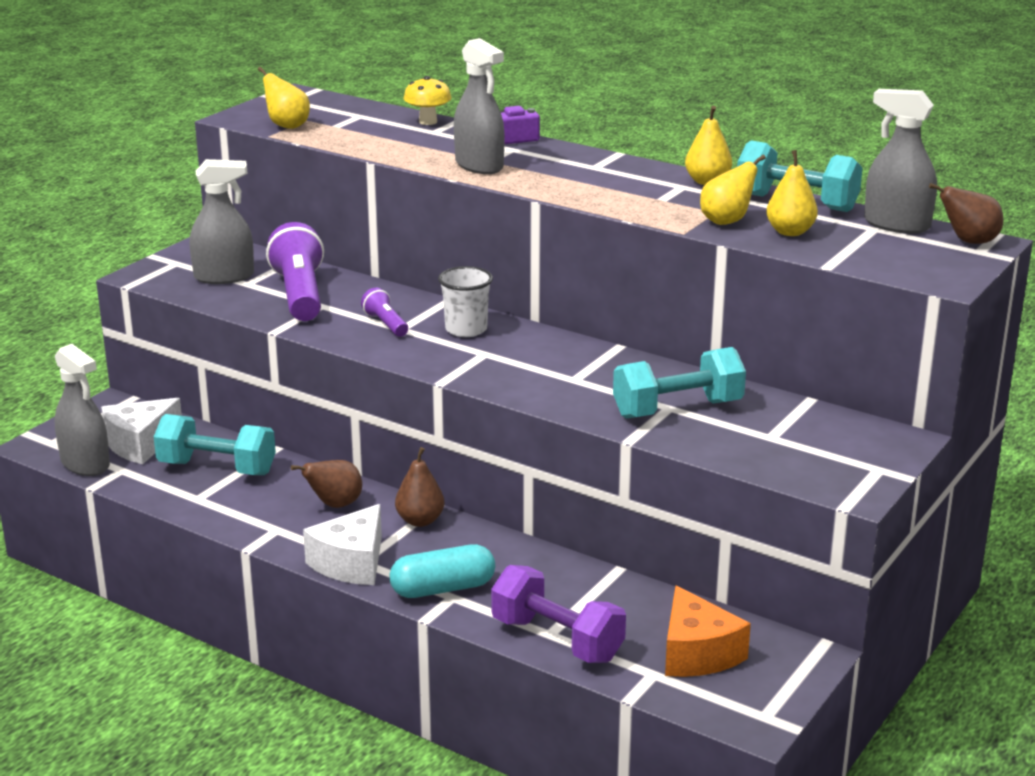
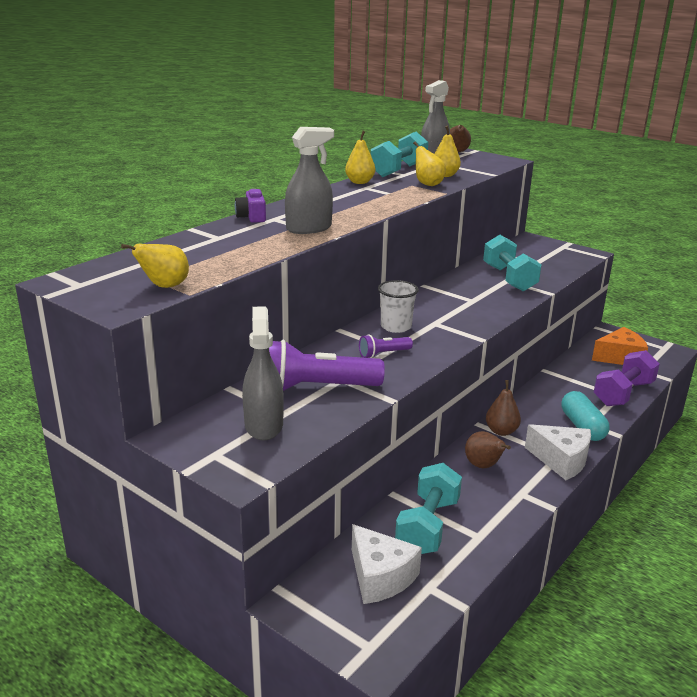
camera: 85 degrees left, 0 degrees up
grey spray bottle [55,344,110,476] -> none
yellow mushroom [404,76,452,125] -> none

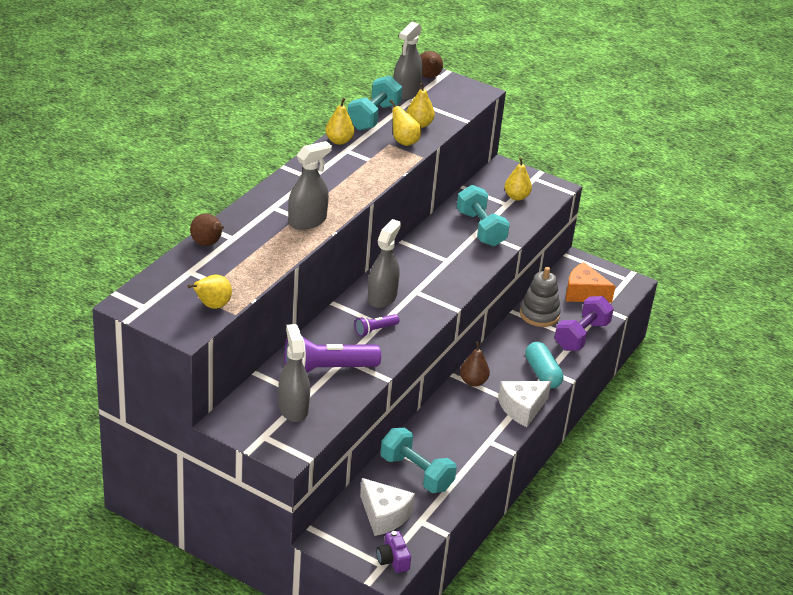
camera: 10 degrees left, 10 degrees up
purple camera [235,188,266,223] -> purple camera moved to [376,531,411,573]
white cup [378,280,419,333] -> grey spray bottle [368,219,401,308]
turquoise dumbbell [395,463,462,554] -> turquoise dumbbell turned 60 degrees counterclockwise [380,428,457,493]
brown pear [465,431,511,468] -> brown pear moved to [190,213,224,246]
white cheese [525,424,591,480] -> white cheese turned 120 degrees clockwise [498,381,551,427]
orange cheese [592,327,648,365] -> orange cheese turned 135 degrees counterclockwise [566,262,616,303]
none -> yellow pear [504,158,532,201]
none -> grey stacking toy [520,267,561,327]

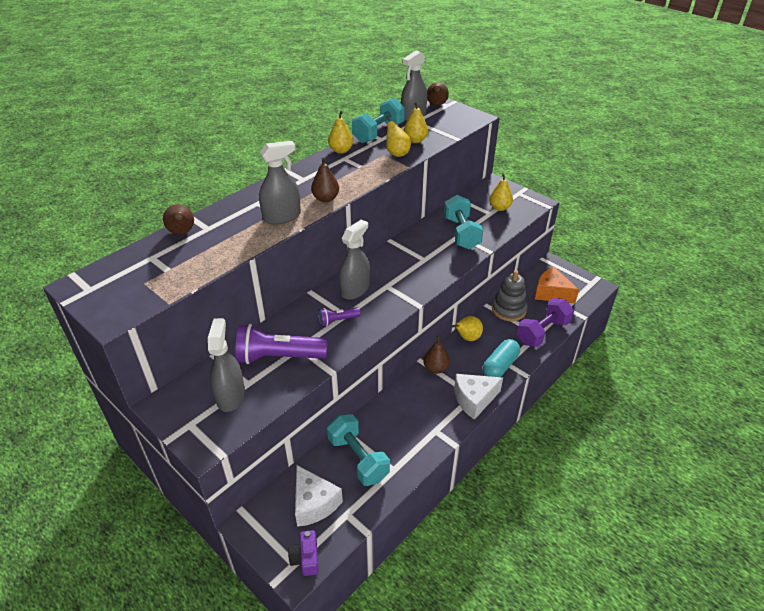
camera: 15 degrees right, 5 degrees up
yellow pear [187,275,232,309] -> yellow pear moved to [452,316,483,341]
turquoise capsule [525,342,564,389] -> turquoise capsule turned 45 degrees clockwise [483,339,520,377]
none -> brown pear [311,158,339,202]

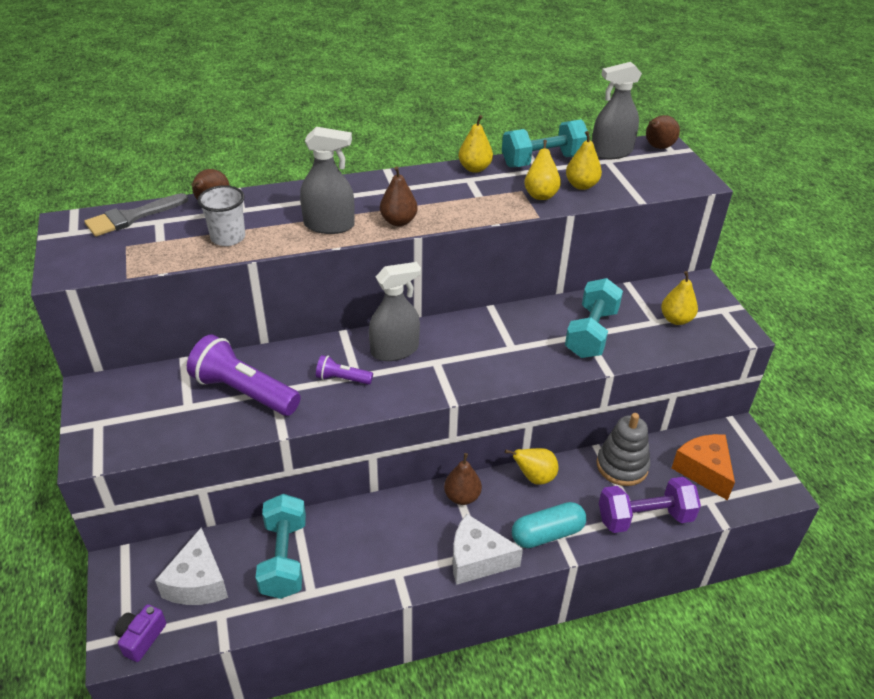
camera: 30 degrees right, 0 degrees up
grey spray bottle [208,318,245,412] -> none
none -> grey brush [84,193,188,237]
none -> white cup [198,185,245,246]

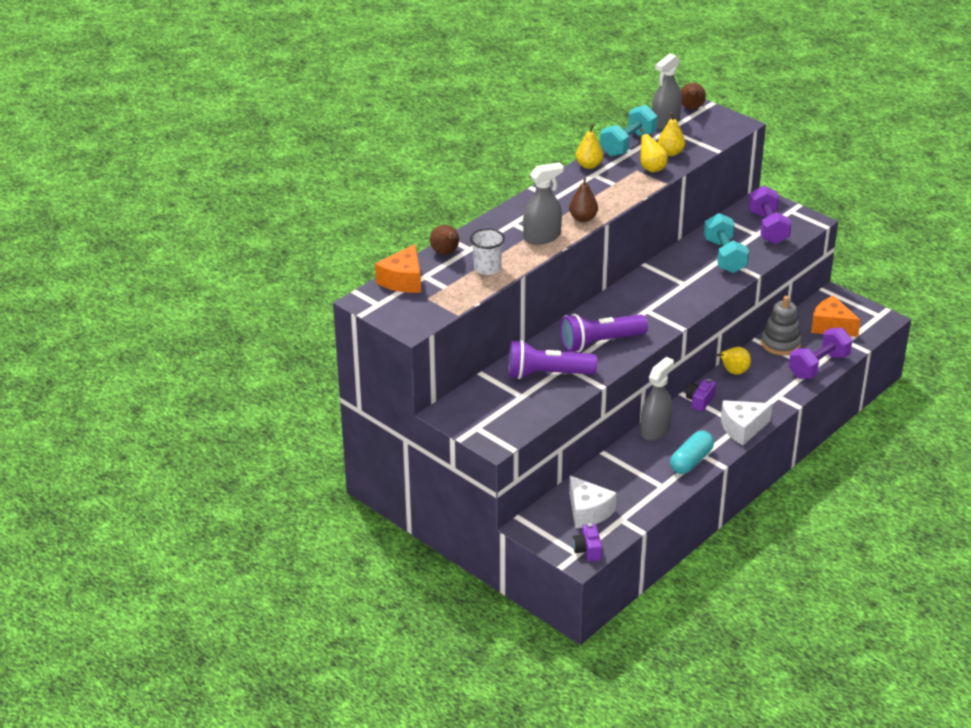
camera: 30 degrees left, 5 degrees down
grey brush [84,193,188,237] -> orange cheese [375,244,421,293]
turquoise dumbbell [256,494,306,599] -> none
purple flashlight [316,355,373,385] -> purple flashlight [560,314,648,352], size x2.02
grey spray bottle [369,262,421,361] -> grey spray bottle moved to [641,357,674,441]
brown pear [444,453,482,505] -> purple camera [686,379,716,411]
turquoise capsule [512,502,587,548] -> turquoise capsule moved to [670,431,714,474]
yellow pear [661,271,698,325] -> purple dumbbell [749,186,792,244]

